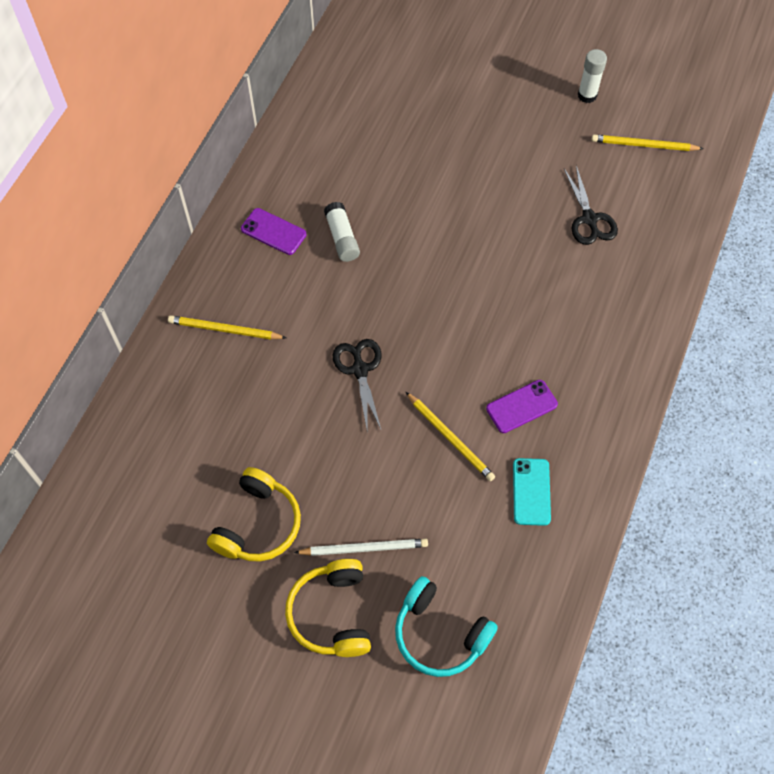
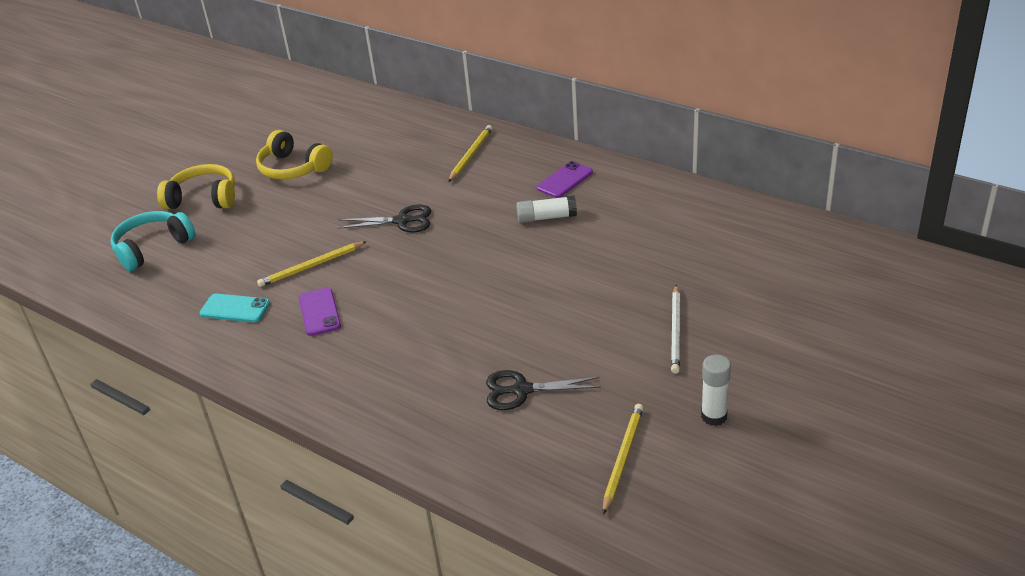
camera: 105 degrees right, 25 degrees down
white pencil [294,539,428,556] -> white pencil moved to [671,285,680,374]

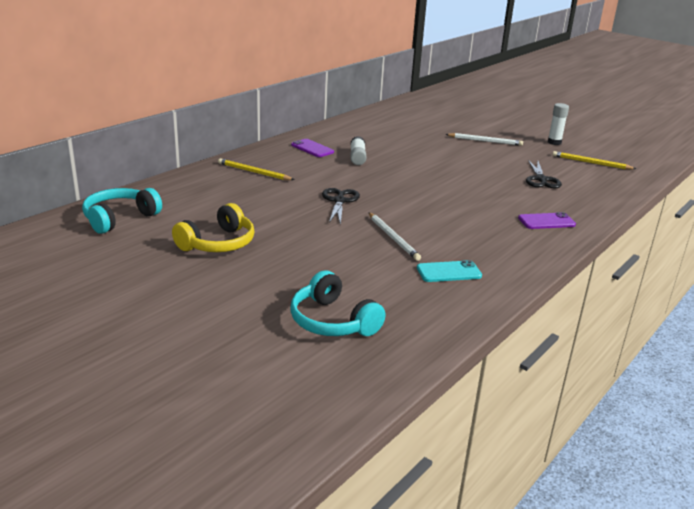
camera: 90 degrees left, 10 degrees down
yellow headphones [157,164,235,209] -> none
turquoise phone [199,293,270,323] -> turquoise phone turned 60 degrees clockwise [417,260,482,282]
yellow pencil [257,241,367,287] -> white pencil [368,212,421,261]
purple phone [299,288,341,336] -> purple phone moved to [518,212,576,229]
none -> turquoise headphones [82,188,162,234]

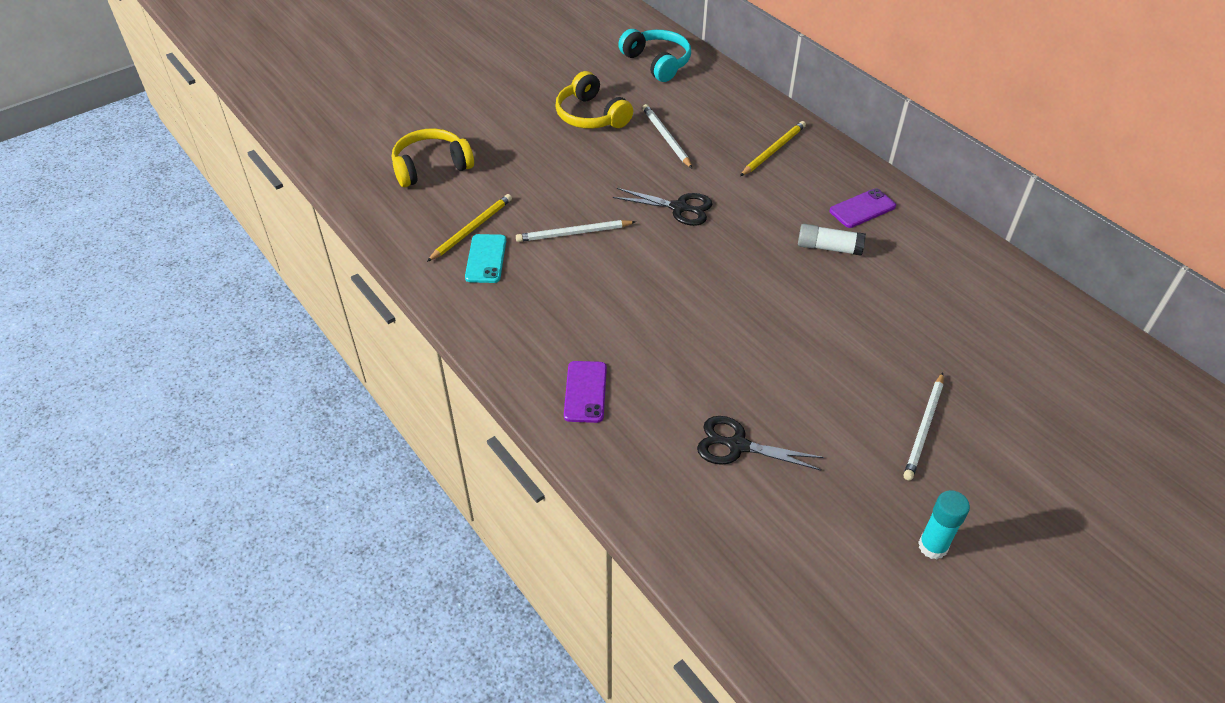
camera: 105 degrees right, 20 degrees up
turquoise headphones [290,270,386,336] -> yellow headphones [392,128,474,187]
white glue stick [548,103,569,145] -> turquoise glue stick [918,490,970,560]
yellow pencil [552,151,636,169] -> yellow pencil moved to [427,194,512,262]
none -> white pencil [642,104,692,168]

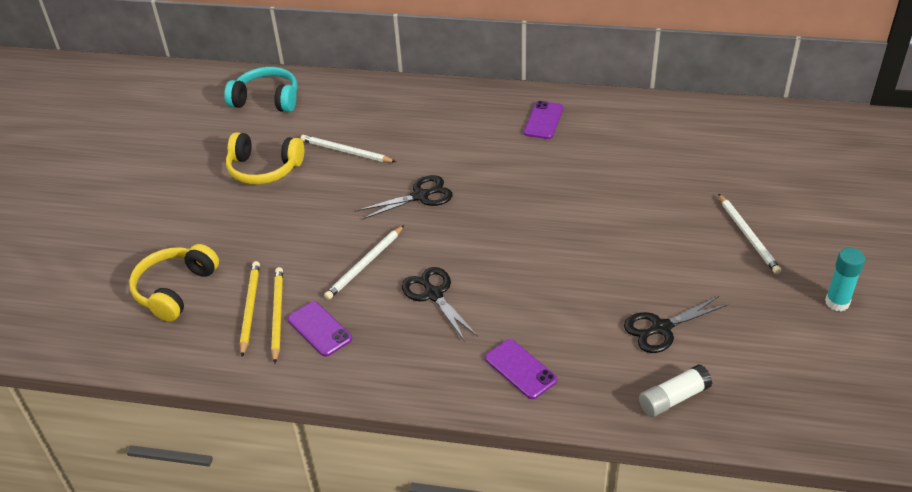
camera: 40 degrees left, 5 degrees down
turquoise phone [465,234,506,283] -> purple phone [288,301,352,357]
yellow pencil [740,121,806,176] -> yellow pencil moved to [240,261,260,357]
white glue stick [798,224,866,256] -> white glue stick moved to [639,364,712,417]
none -> black scissors [402,267,478,341]

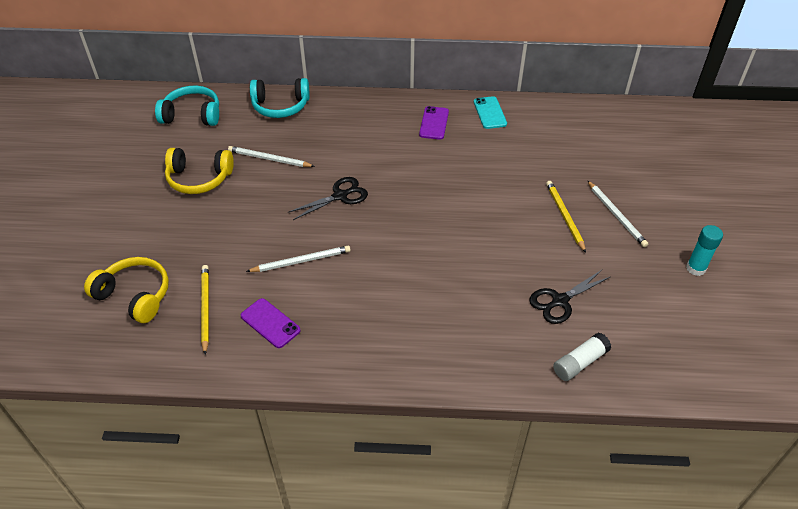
camera: 10 degrees left, 5 degrees up
yellow headphones [129,244,219,322] -> yellow headphones turned 105 degrees clockwise [84,257,169,323]
yellow pencil [271,267,283,364] -> yellow pencil moved to [546,181,586,253]
white pencil [324,225,404,300] -> white pencil turned 135 degrees counterclockwise [246,246,351,272]
black scissors [402,267,478,341] -> none
purple phone [485,339,557,399] -> none
none -> turquoise headphones [250,78,309,118]
none -> turquoise phone [474,96,507,129]

